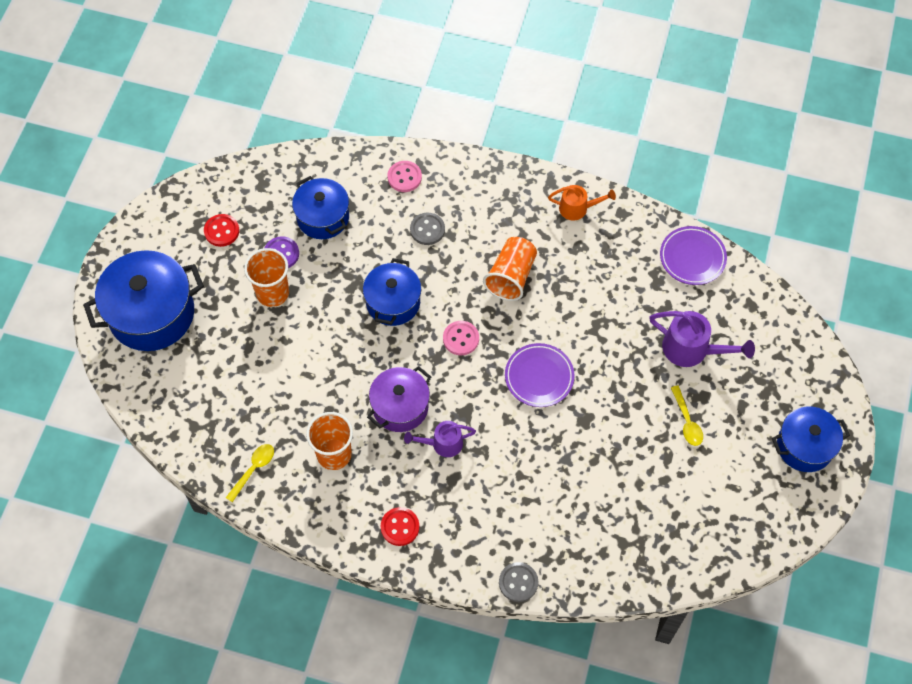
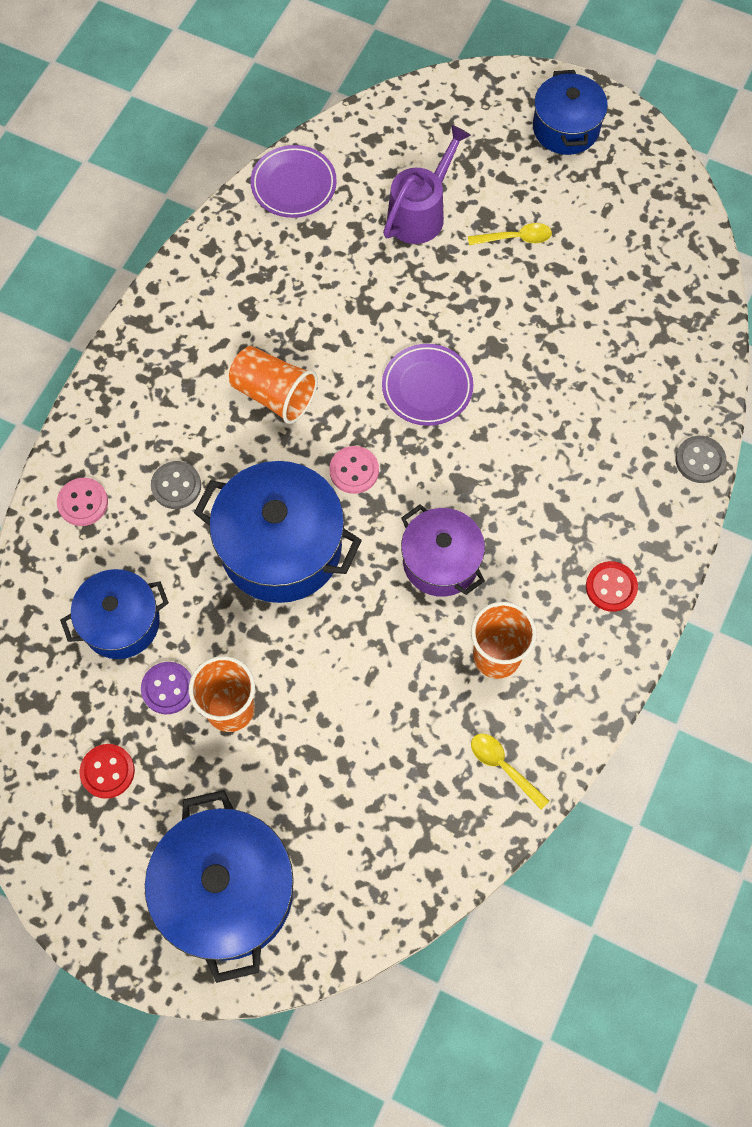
camera: 80 degrees left, 5 degrees up
blue pot [363,258,421,326] -> blue pot [194,461,362,603], size x1.59
purple watering can [404,421,476,457] -> none
orange watering can [548,185,616,221] -> none

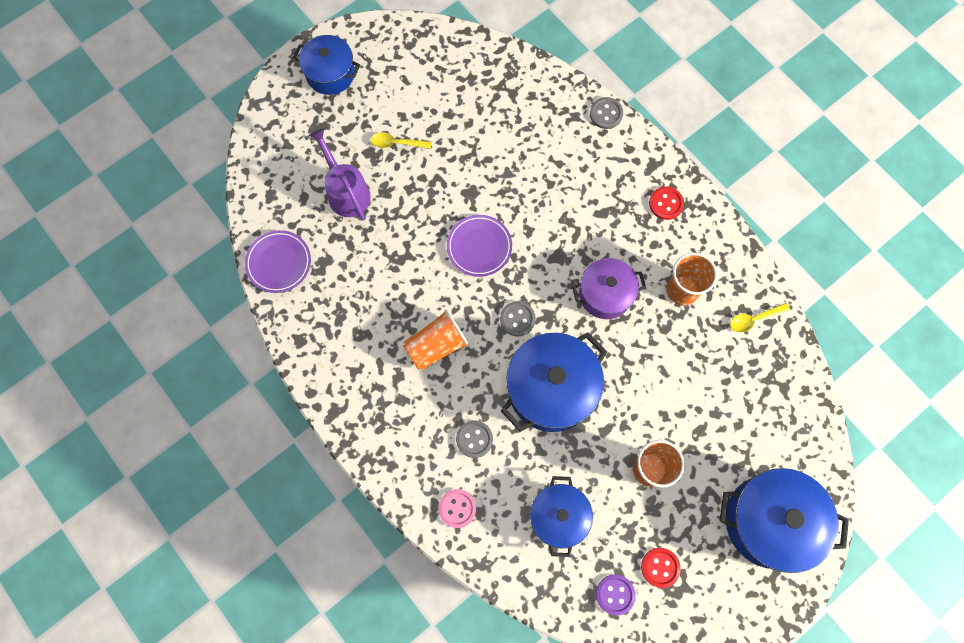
camera: 65 degrees left, 5 degrees up
purple button [141,662,192,714] -> purple button moved to [596,575,636,615]
pink button [329,446,379,494] -> grey button [500,301,536,337]
yellow spoon [468,223,552,245] -> yellow spoon turned 105 degrees counterclockwise [371,132,432,149]

